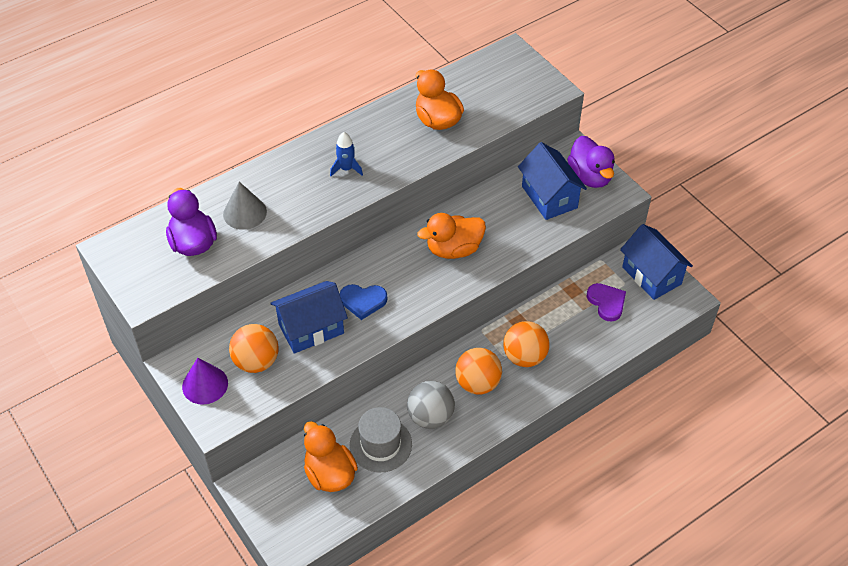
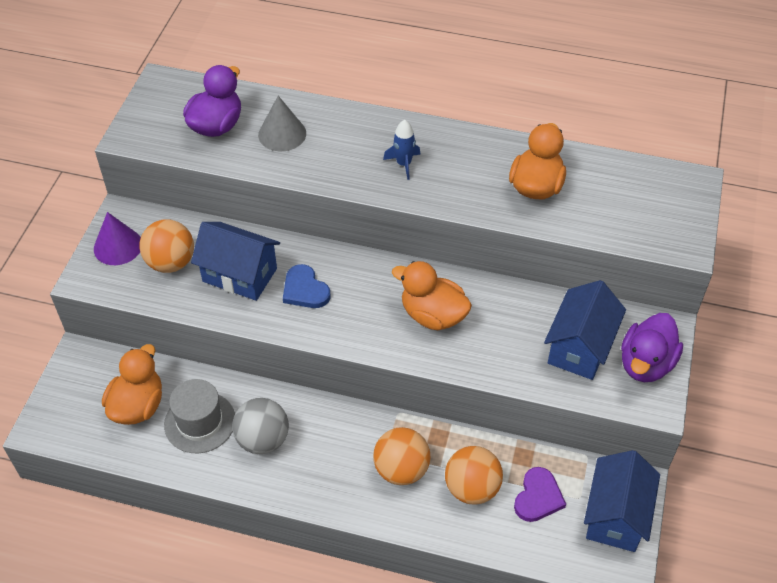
camera: 50 degrees right, 0 degrees up
orange ball [455,348,502,394] -> orange ball moved to [445,446,503,505]

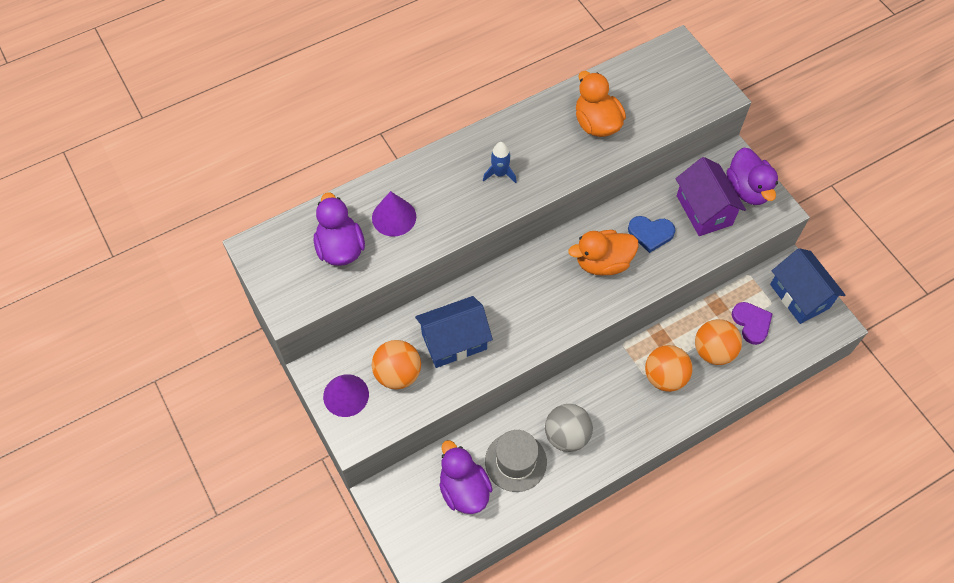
camera: 45 degrees left, 10 degrees up
orange duck [102,344,162,425] -> purple duck [439,440,492,514]
grey cone [258,96,306,151] -> purple cone [372,191,416,237]
blue heart [283,264,330,308] -> blue heart moved to [628,216,675,253]
blue house [544,280,626,380] -> purple house [676,157,746,236]

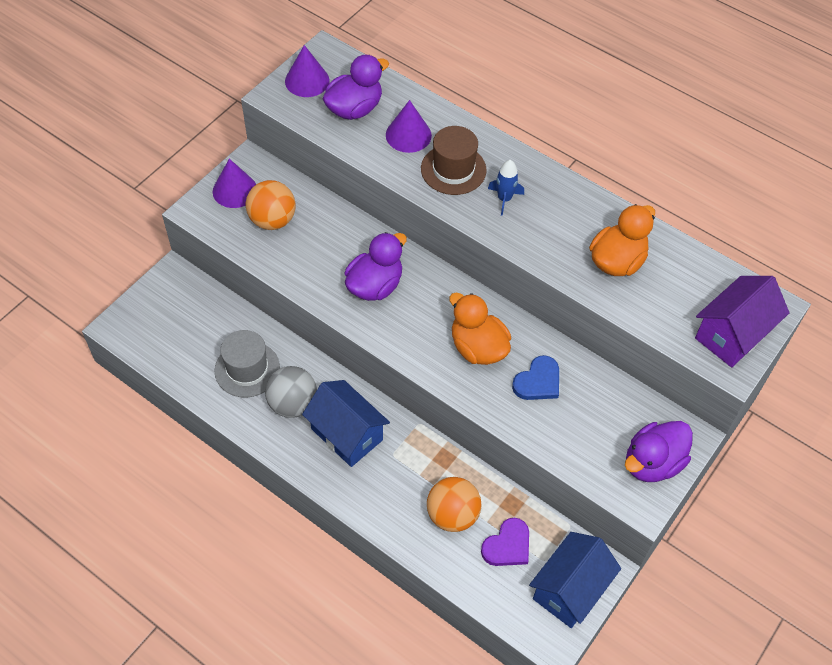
camera: 65 degrees right, 5 degrees down
blue house [415,296,493,368] -> blue house moved to [302,380,390,467]
purple duck [439,440,492,514] -> purple duck moved to [345,232,407,301]
blue heart [628,216,675,253] -> blue heart turned 120 degrees counterclockwise [512,355,559,400]
orange ball [645,345,693,392] -> none
purple house [676,157,746,236] -> purple house moved to [695,276,789,367]
none -> purple cone [285,45,330,97]
none -> brown hat [421,126,487,195]

